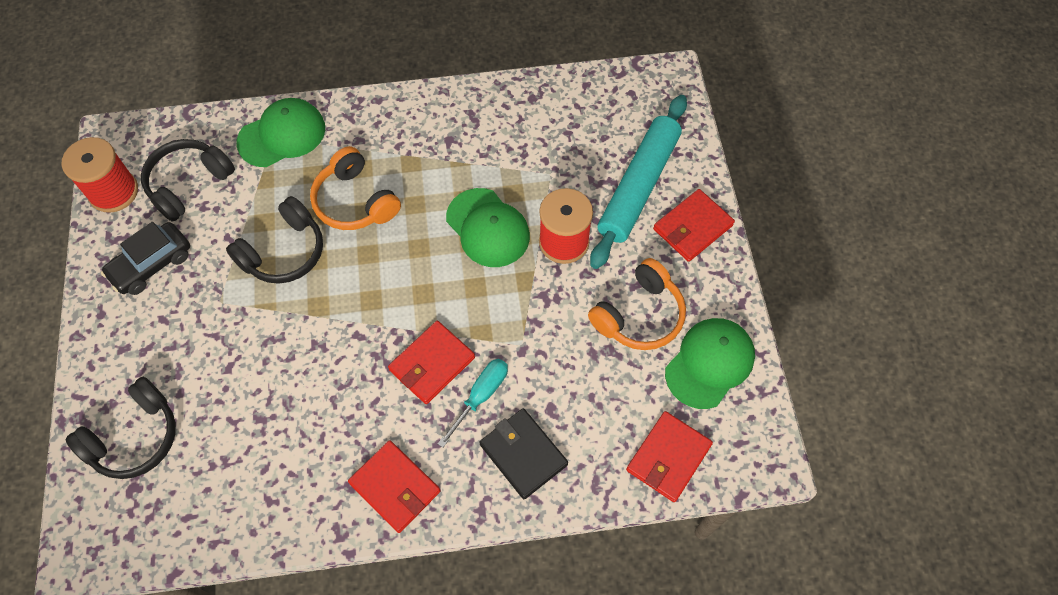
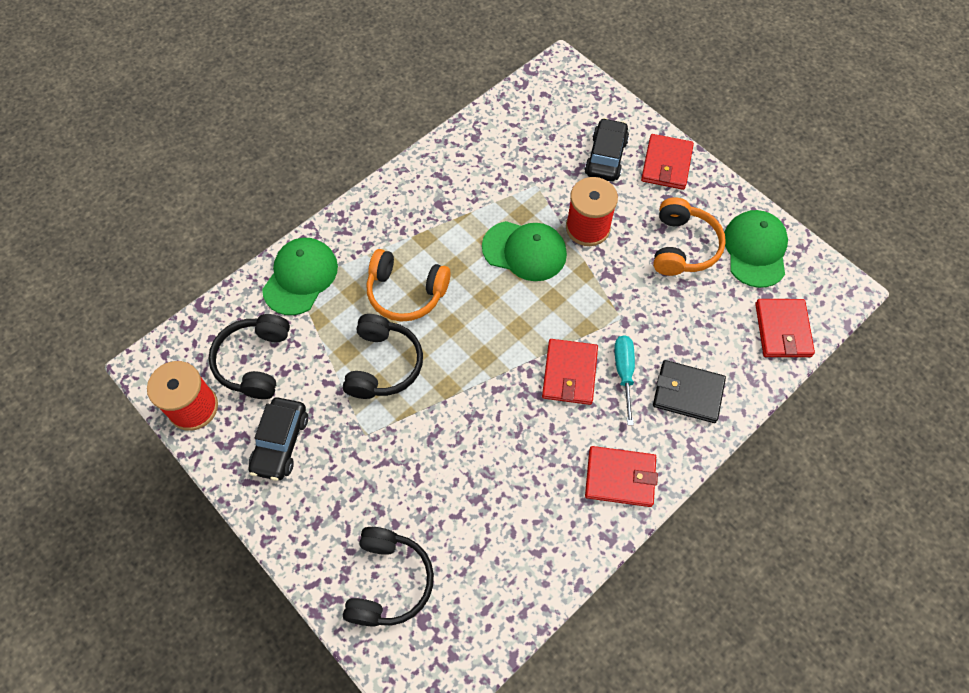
camera: 35 degrees left, 0 degrees up
turquoise rolling pin [590,95,687,269] -> black car [585,118,629,181]

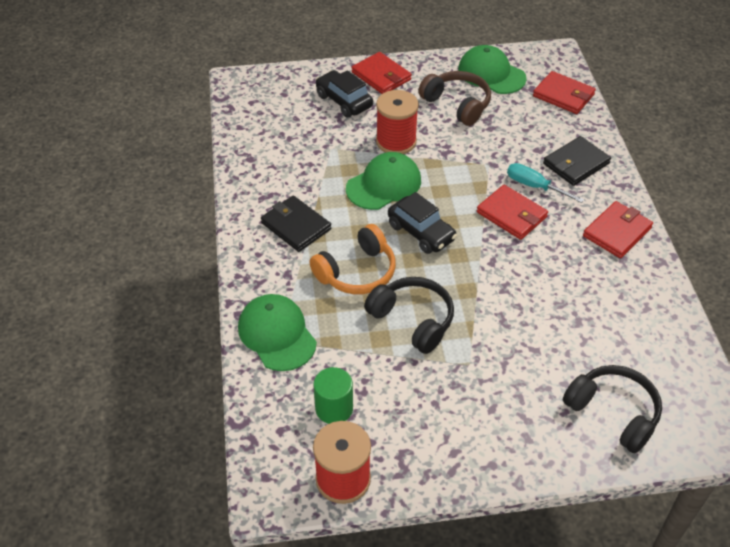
camera: 55 degrees left, 15 degrees down
black headphones [209,314,290,399] -> green cylinder [313,367,353,424]
black car [249,397,308,481] -> black car moved to [388,192,457,254]
orange headphones [653,197,726,276] -> brown headphones [418,71,491,126]
none -> black wallet [261,195,331,252]

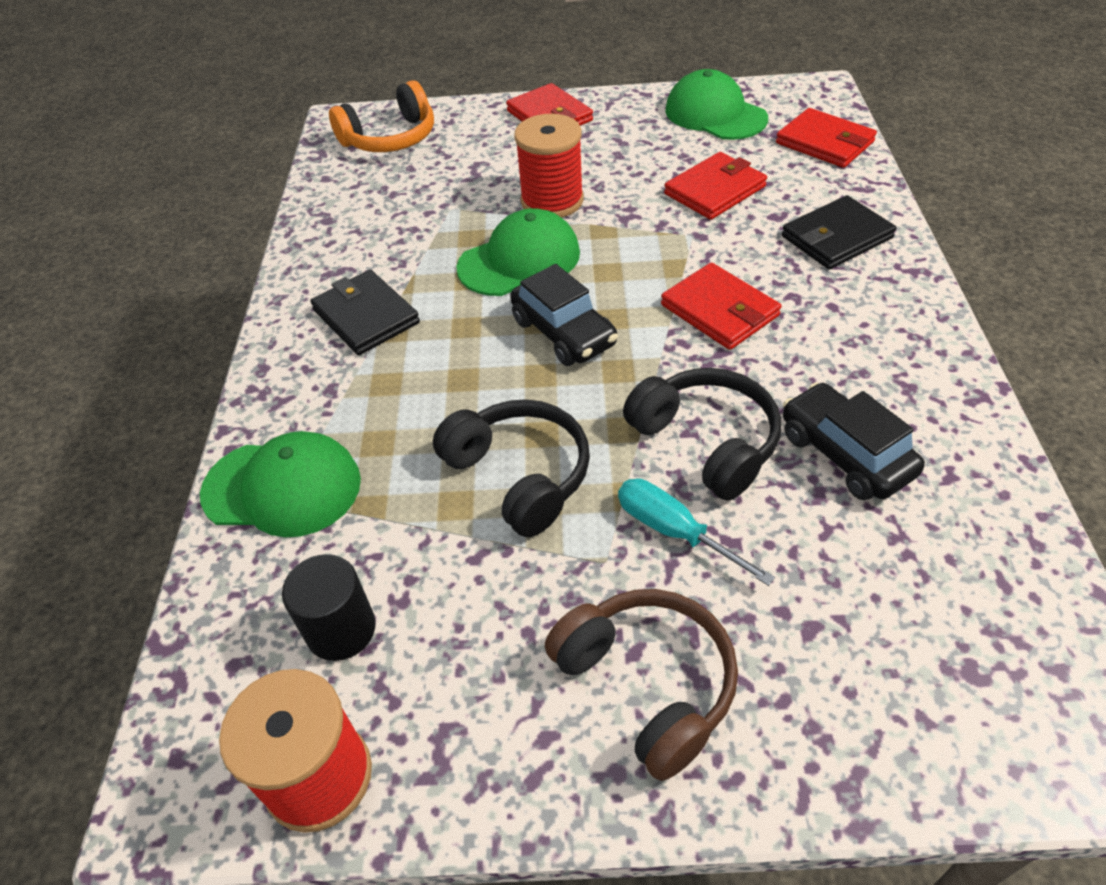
camera: 10 degrees right, 0 degrees up
green cap [238,294,317,371] -> green cap turned 120 degrees clockwise [200,431,361,537]
orange headphones [310,224,396,294] -> orange headphones moved to [329,80,434,152]
green cylinder [313,367,353,424] -> black cylinder [282,554,376,661]
black car [315,70,373,117] -> black car moved to [783,382,925,500]
brown headphones [418,71,491,126] -> brown headphones moved to [545,589,738,781]
turquoise screwdriver [507,163,584,203] -> turquoise screwdriver moved to [618,478,775,586]
black headphones [563,365,662,453] -> black headphones moved to [623,368,782,501]
red wallet [583,201,653,258] -> red wallet moved to [664,152,767,220]

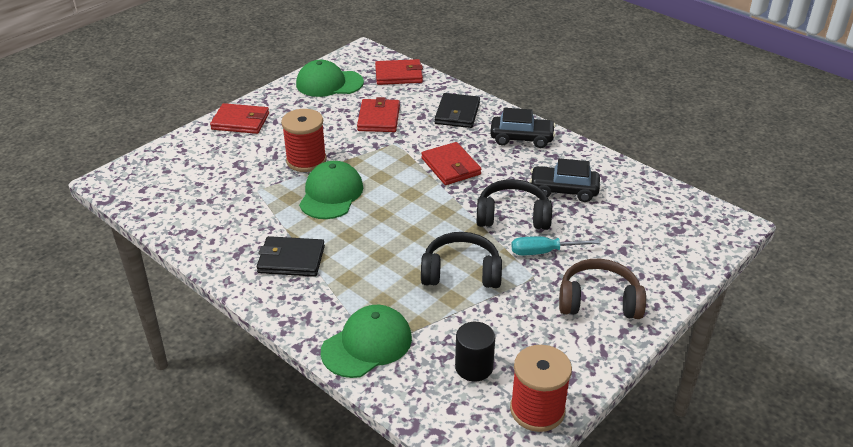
camera: 50 degrees left, 10 degrees down
orange headphones [329,80,434,152] -> none
black car [510,264,618,366] -> black car moved to [490,108,556,148]
red wallet [661,262,781,350] -> red wallet turned 60 degrees clockwise [421,142,481,185]

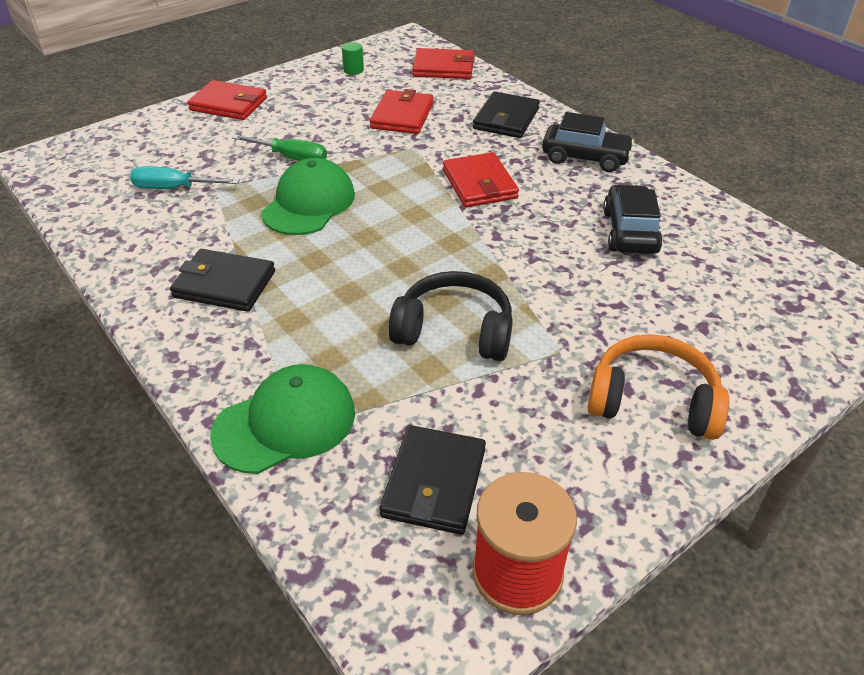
camera: 10 degrees right, 5 degrees up
red spool [281,109,327,172] -> green screwdriver [232,134,327,161]
green cap [296,60,364,97] -> green cylinder [342,42,364,75]
black cylinder [455,322,495,381] -> black wallet [379,425,486,535]
black headphones [476,179,552,230] -> none
turquoise screwdriver [511,236,599,255] -> turquoise screwdriver moved to [130,166,239,189]
black car [529,158,600,202] -> black car turned 75 degrees clockwise [603,184,663,254]
brown headphones [559,259,646,319] -> orange headphones [588,334,729,440]

